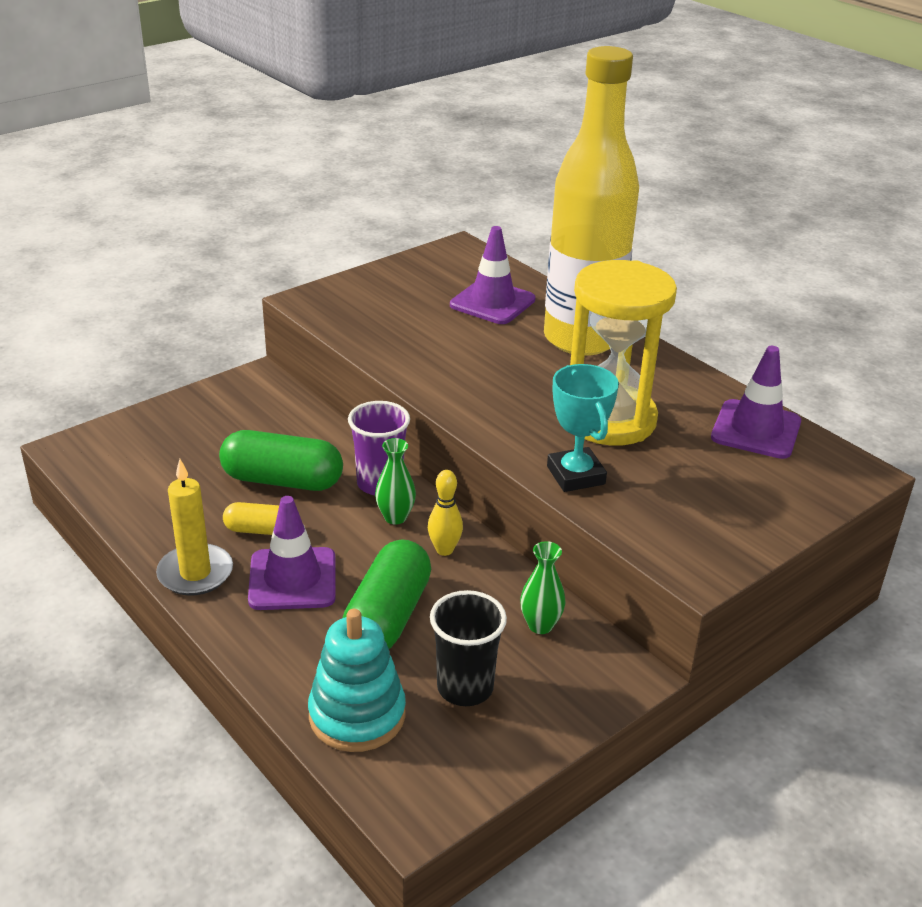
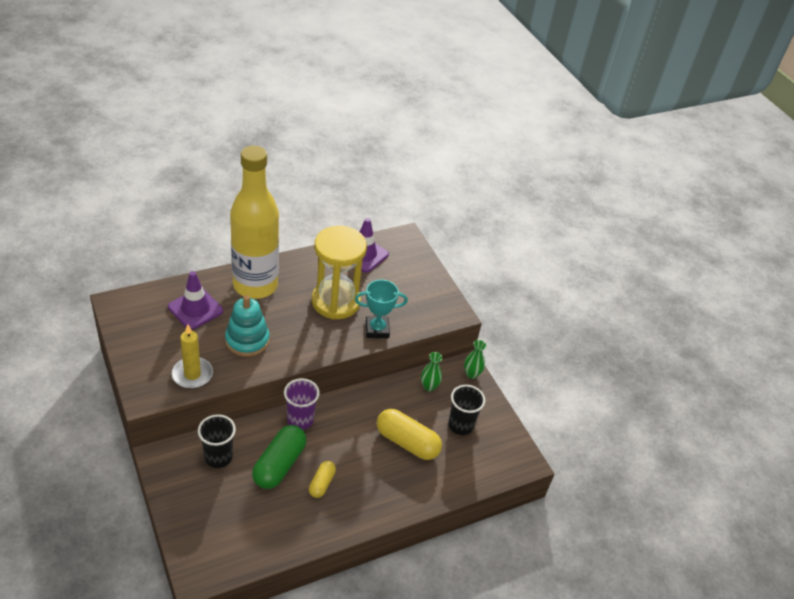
camera: 80 degrees left, 10 degrees up
yellow candle [156,459,233,596] -> yellow candle moved to [172,324,213,389]
purple traffic cone [248,496,336,610] -> none
turquoise stacking toy [308,609,406,752] -> turquoise stacking toy moved to [225,295,269,357]
green capsule [343,539,431,649] -> yellow capsule [377,409,442,460]
green vase [375,438,416,525] -> green vase moved to [464,340,486,379]
yellow bowling pin [428,470,463,556] -> none
none -> black cup [198,414,236,468]

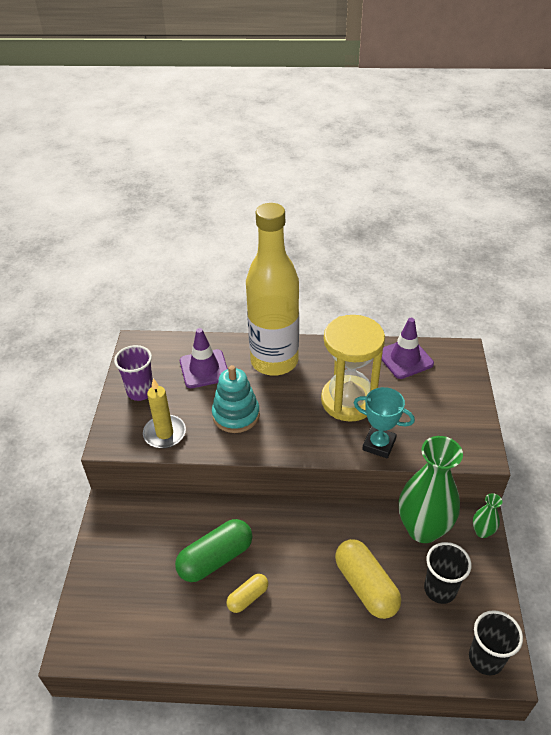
camera: 35 degrees right, 0 degrees up
black cup [198,414,236,468] -> black cup moved to [469,610,523,675]
purple cup [284,378,320,430] -> purple cup moved to [114,345,153,401]
green vase [421,352,442,391] -> green vase [399,436,463,543], size x2.27

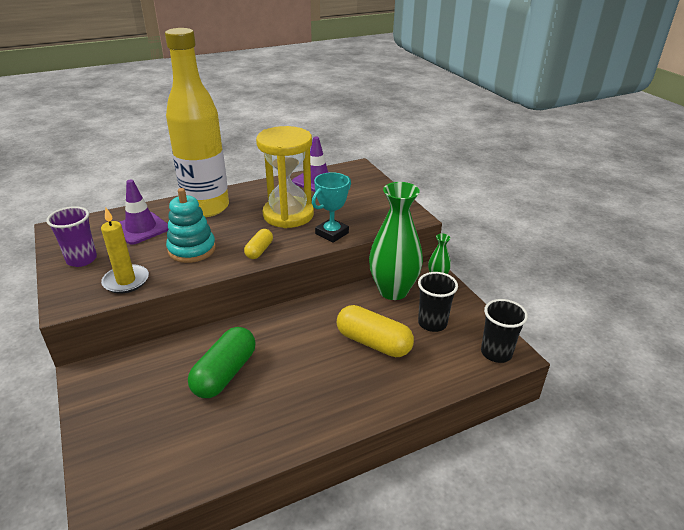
camera: 30 degrees left, 10 degrees down
yellow capsule [226,574,268,613] -> yellow capsule moved to [244,229,273,259]
turquoise trophy [354,387,415,458] -> turquoise trophy turned 45 degrees counterclockwise [312,172,351,243]

